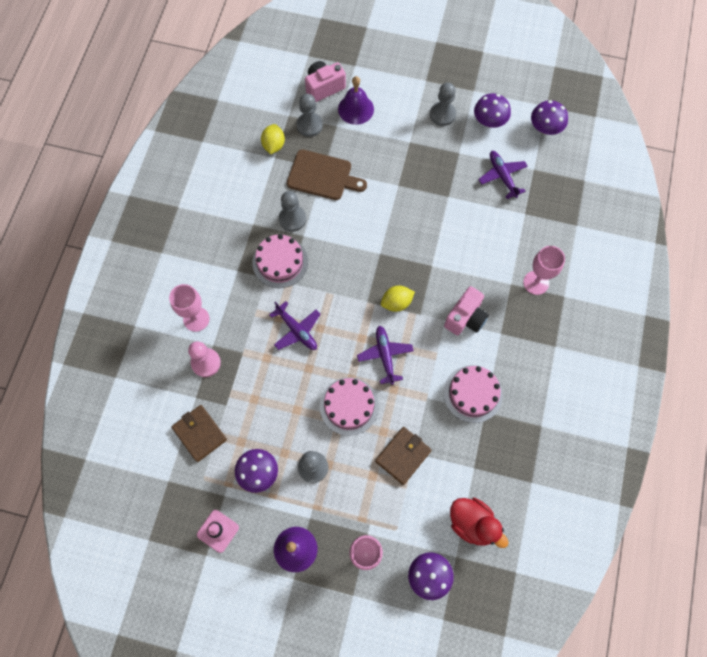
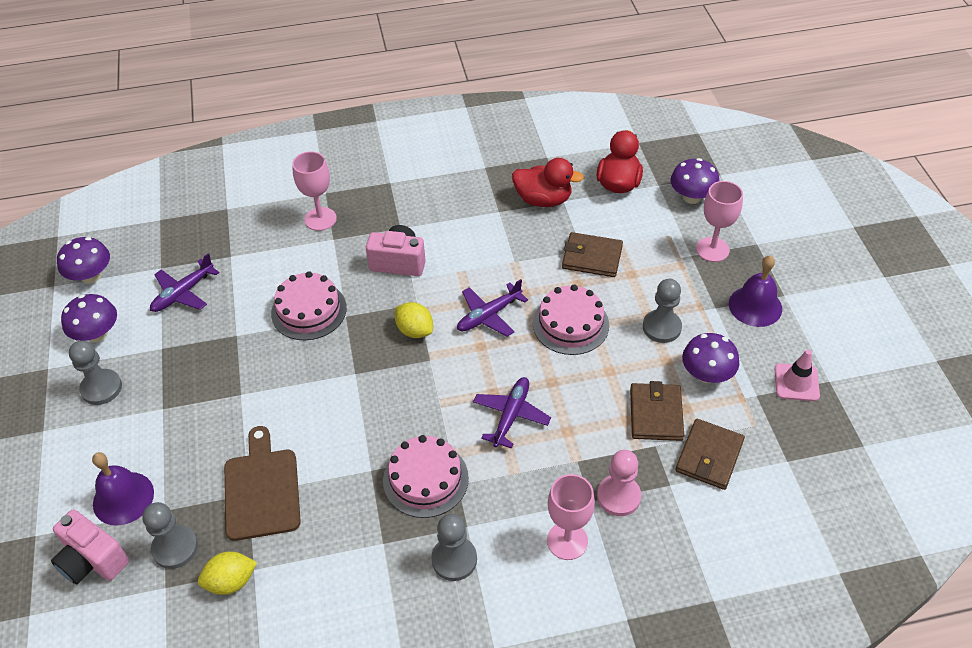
camera: 115 degrees left, 20 degrees down
grey pawn [279,191,306,232] -> grey pawn moved to [431,514,477,581]
pink cake [444,365,503,423] -> pink cake moved to [271,271,347,340]
none -> red duck [512,158,584,207]
none -> brown wallet [630,381,684,441]

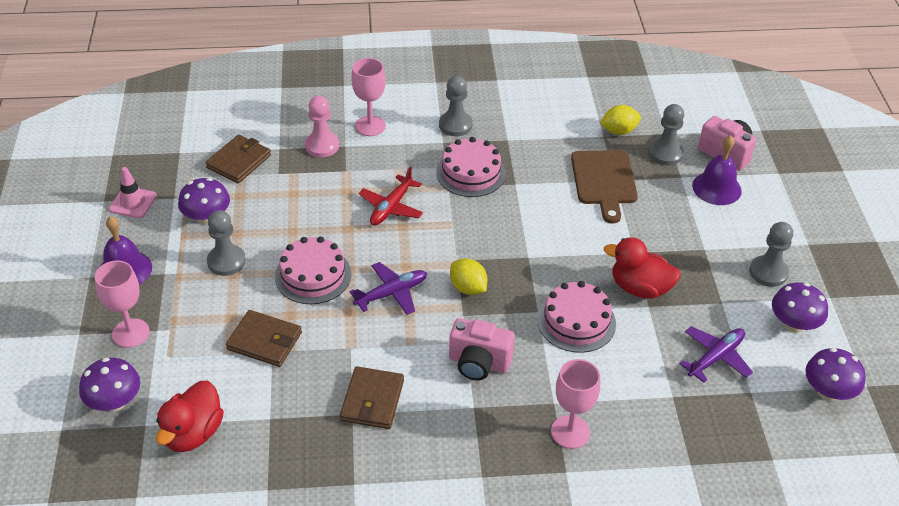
camera: 175 degrees left, 5 degrees down
purple plane [473,377,551,448] -> red plane [359,167,423,226]
red duck [512,158,584,207] -> red duck moved to [604,237,681,299]
brown wallet [630,381,684,441] -> brown wallet moved to [340,366,404,429]

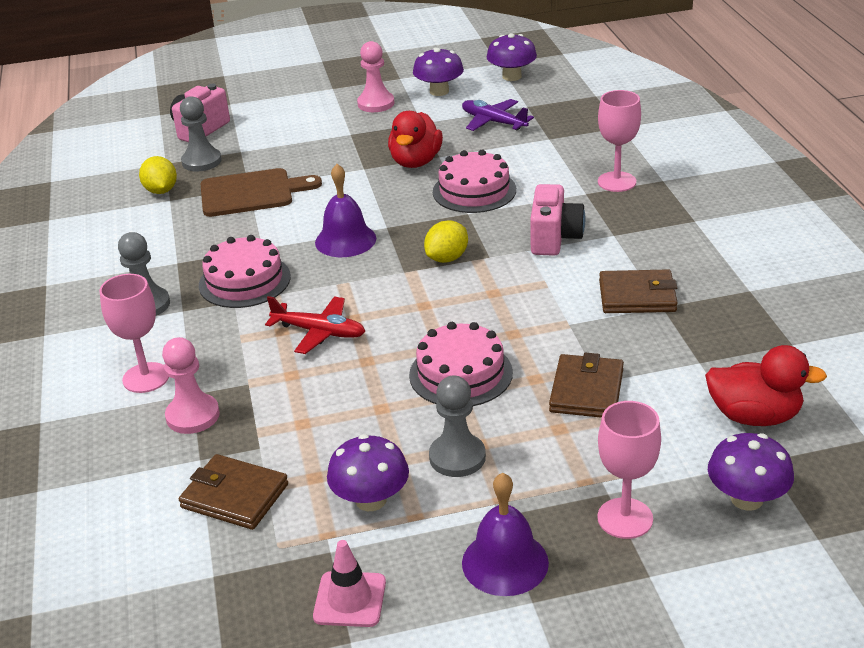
camera: 95 degrees left, 10 degrees down
purple plane [350,262,427,315] -> none
purple bell [692,135,742,205] -> purple bell moved to [315,164,376,257]
grey pawn [750,222,793,287] -> pink pawn [357,41,394,112]

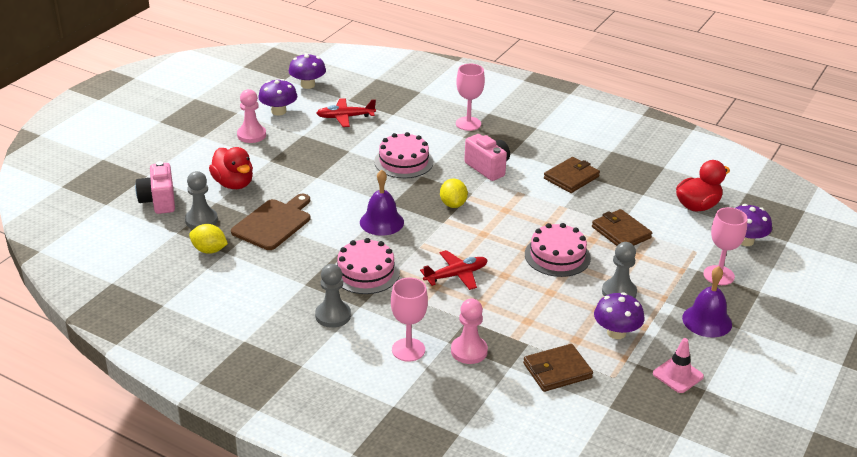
camera: 50 degrees left, 0 degrees up
red duck [388,111,443,168] -> red duck moved to [209,147,253,189]
purple plane [462,99,534,131] -> red plane [316,98,376,127]

